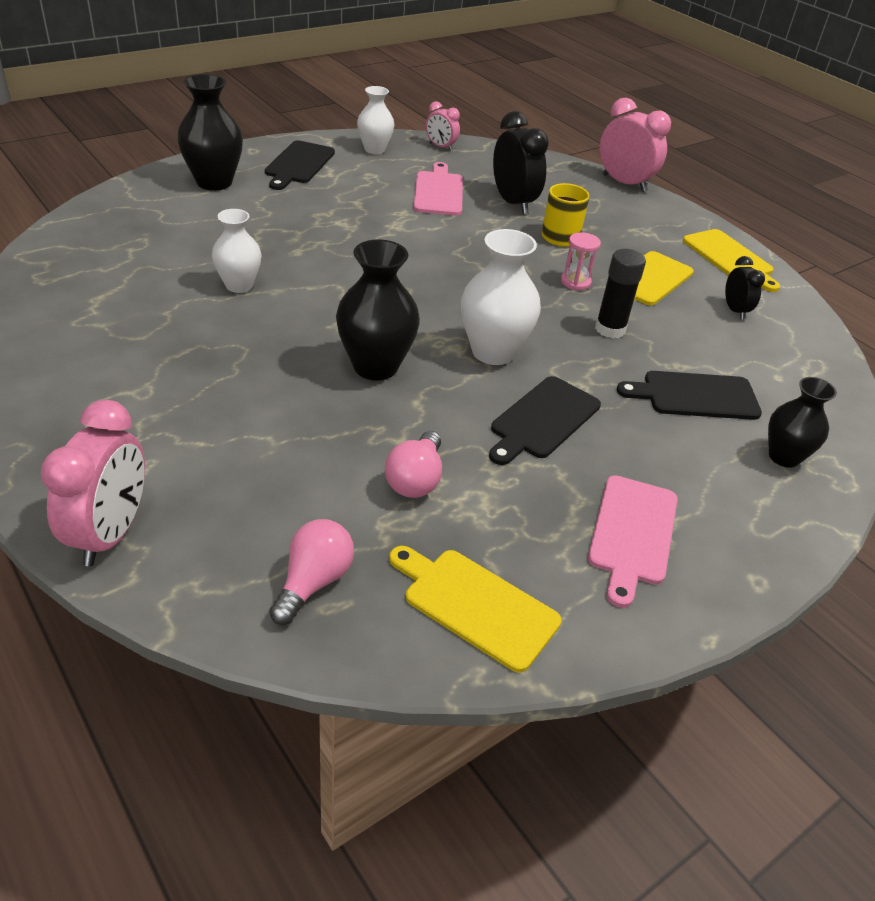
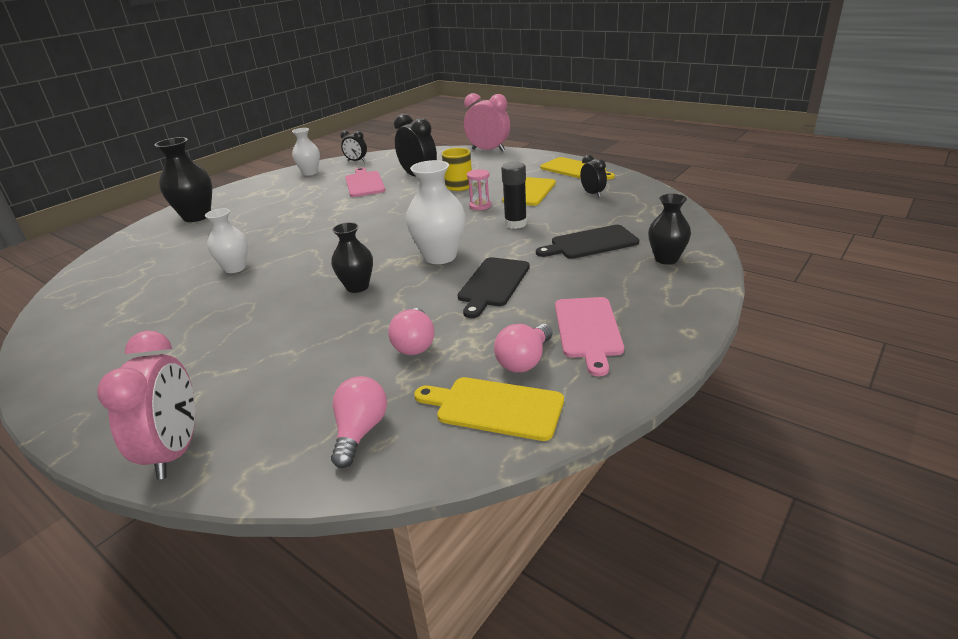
camera: 10 degrees left, 10 degrees down
black cutting board [265,140,335,190] -> none
black vase [336,239,420,381] -> black vase [331,222,373,293], size x0.65
pink clock [426,101,460,151] -> black clock [341,131,367,161]
none -> pink light bulb [494,324,553,372]

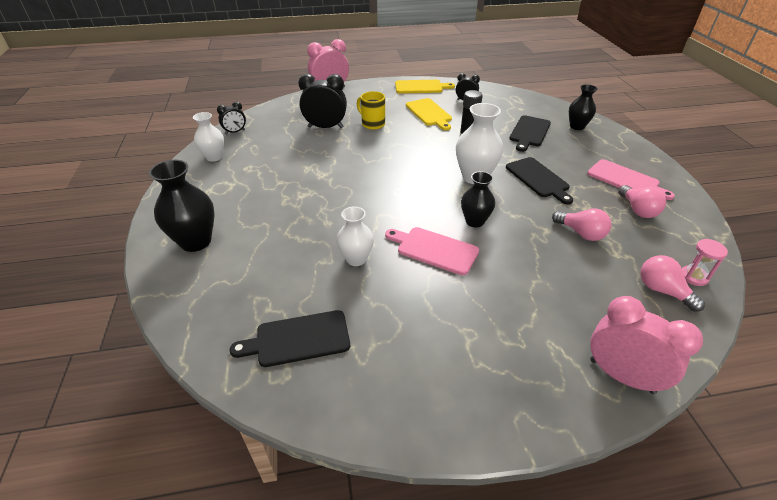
camera: 50 degrees left, 10 degrees up
pink cutting board [345,167,385,197] -> pink cutting board moved to [385,227,479,275]
yellow cutting board [414,377,564,441] -> none
pink hourglass [467,169,491,210] -> pink hourglass moved to [682,239,728,286]
none -> black cutting board [230,310,350,367]

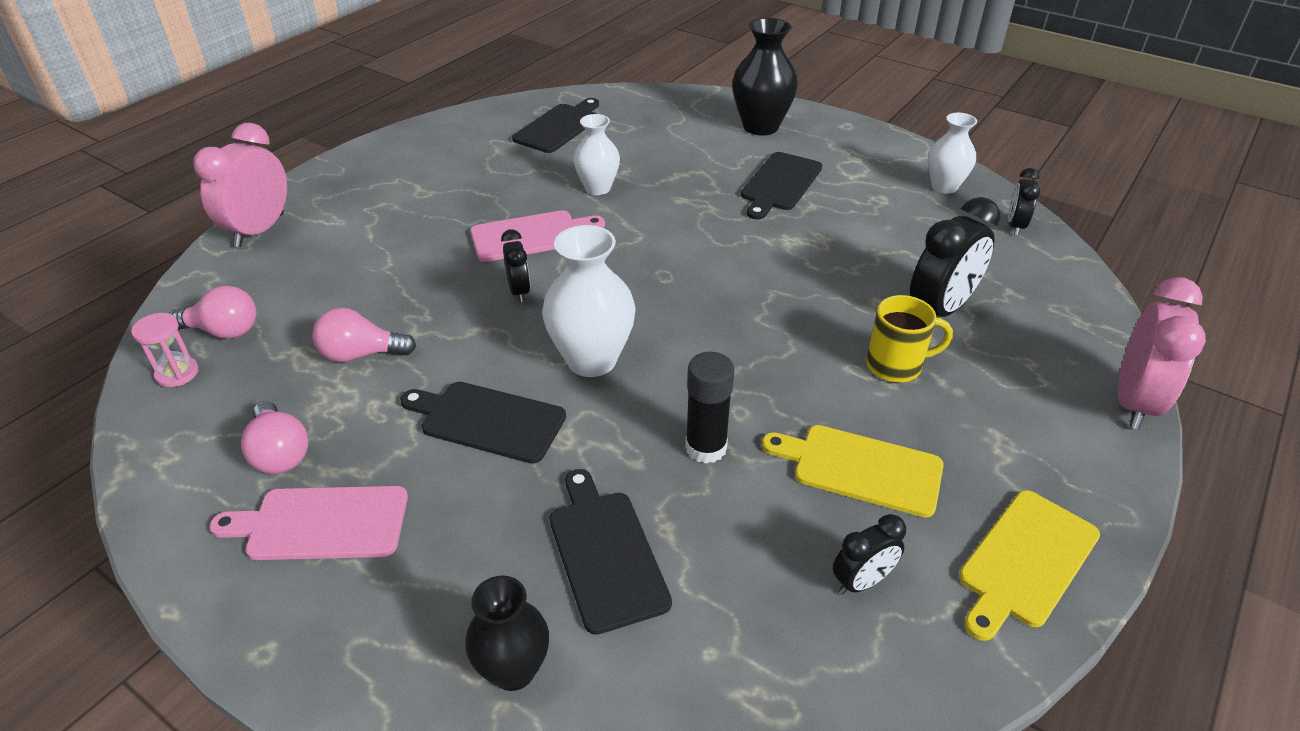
camera: 135 degrees right, 0 degrees up
black vase [461,171,495,228] -> black clock [501,229,530,303]
pink clock [590,296,703,394] -> pink clock turned 120 degrees clockwise [193,123,287,247]
pink light bulb [618,185,666,218] -> pink light bulb turned 150 degrees counterclockwise [241,401,309,474]
none -> black cutting board [741,152,822,220]

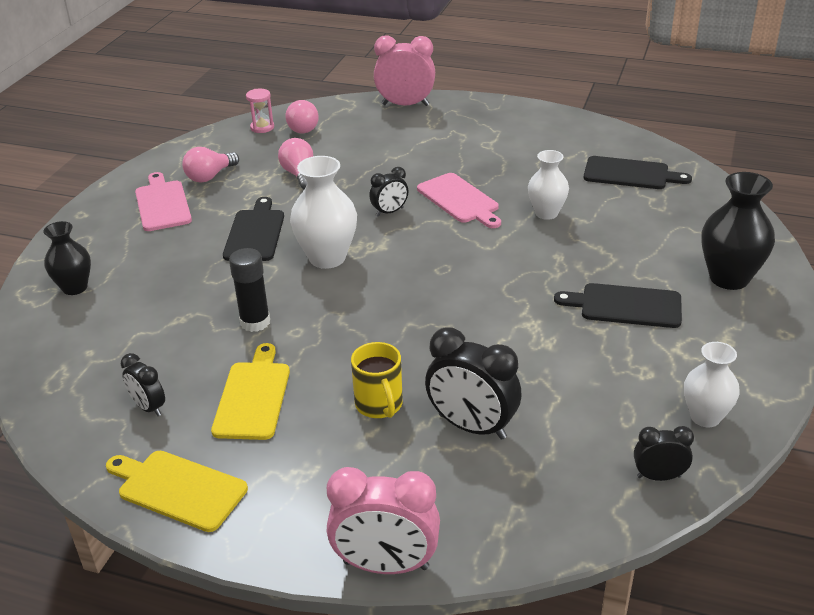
camera: 75 degrees right, 5 degrees down
black cutting board [550,469,672,635] -> none

